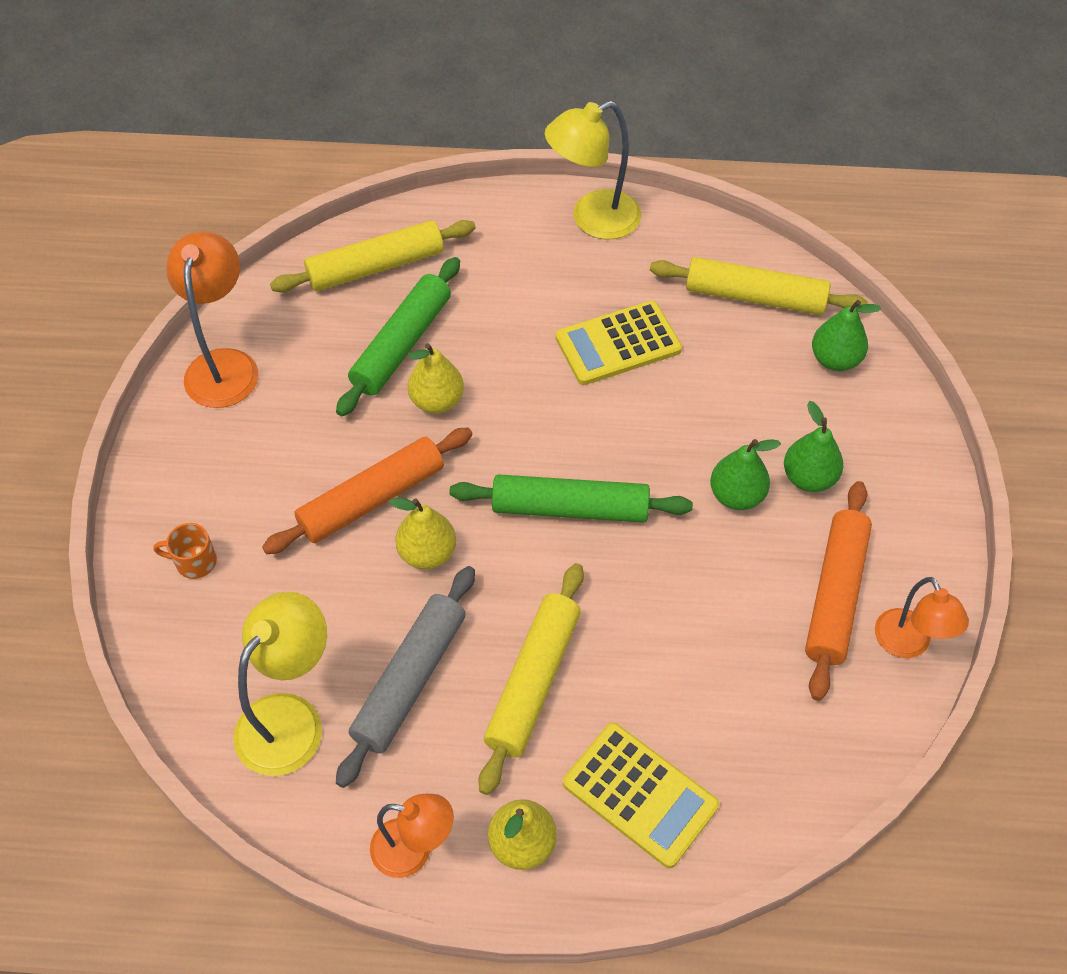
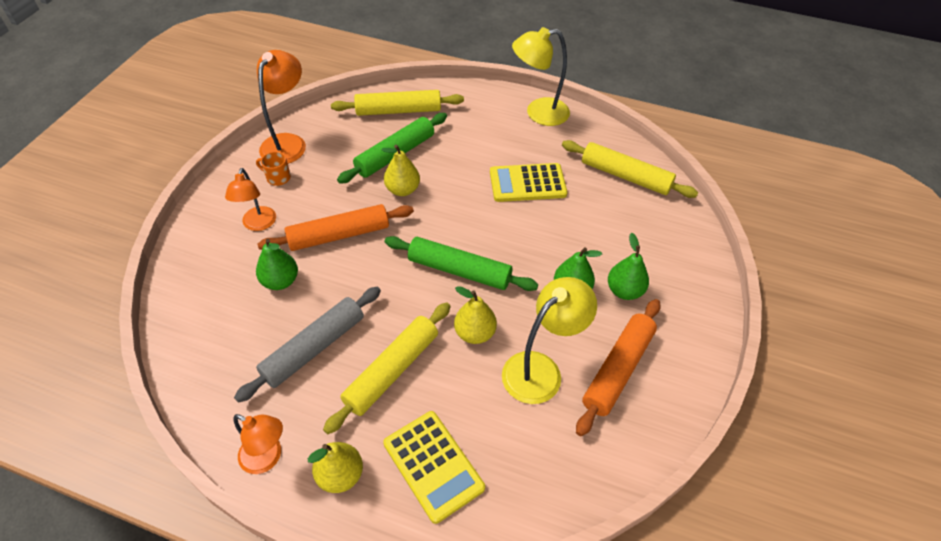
camera: 15 degrees right, 5 degrees down
orange mug [153,523,217,579] -> orange mug moved to [256,151,291,186]
yellow lamp [234,591,327,776] -> yellow lamp moved to [502,277,597,404]
yellow pear [389,498,456,569] -> yellow pear moved to [454,286,497,344]
green pear [812,300,881,371] -> green pear moved to [256,239,298,290]
orange lamp [875,577,969,658] -> orange lamp moved to [225,168,276,231]

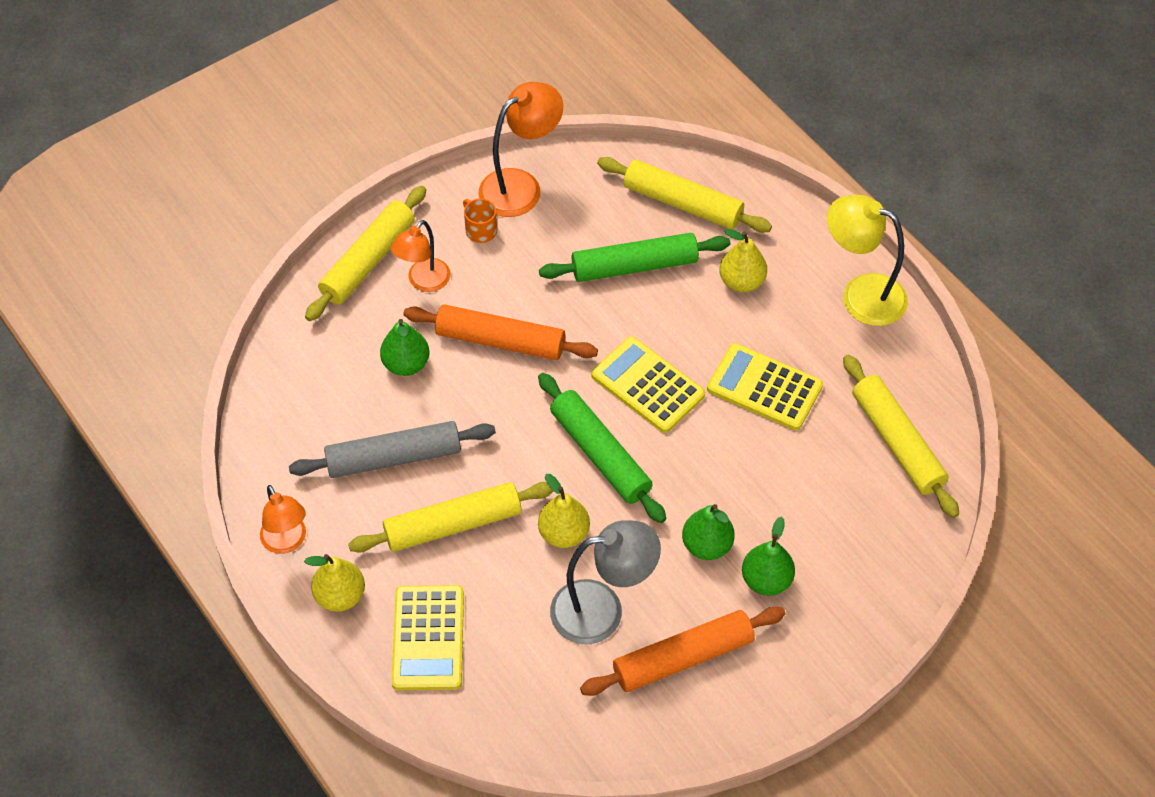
camera: 35 degrees right, 5 degrees up
yellow pear [382,145,420,196] -> yellow pear moved to [719,229,767,292]
yellow lamp [502,277,597,404] -> grey lamp [550,520,661,644]
none -> yellow rolling pin [305,186,426,321]
none -> yellow calculator [591,336,705,433]

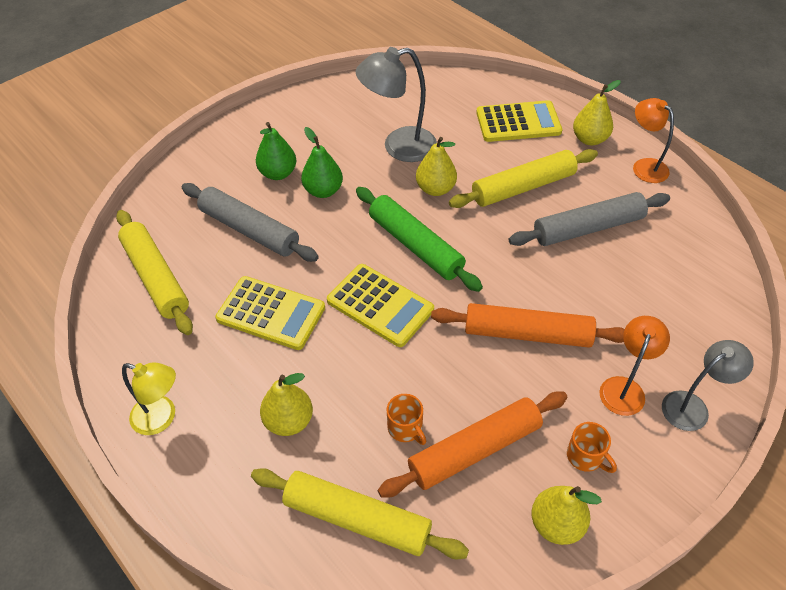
camera: 175 degrees right, 5 degrees down
yellow rolling pin [305,186,426,321] -> grey lamp [662,340,754,431]
green pear [380,319,429,376] -> none
yellow calculator [391,585,464,690] -> yellow calculator turned 90 degrees clockwise [476,100,562,142]
orange lamp [479,82,563,217] -> yellow pear [531,486,602,545]
green rolling pin [539,233,730,282] -> orange mug [387,394,426,445]
orange rolling pin [580,607,786,696] -> orange rolling pin moved to [378,391,567,498]
yellow lamp [827,195,908,326] -> yellow lamp [122,362,176,435], size x0.66
none -> grey rolling pin [182,183,319,262]

